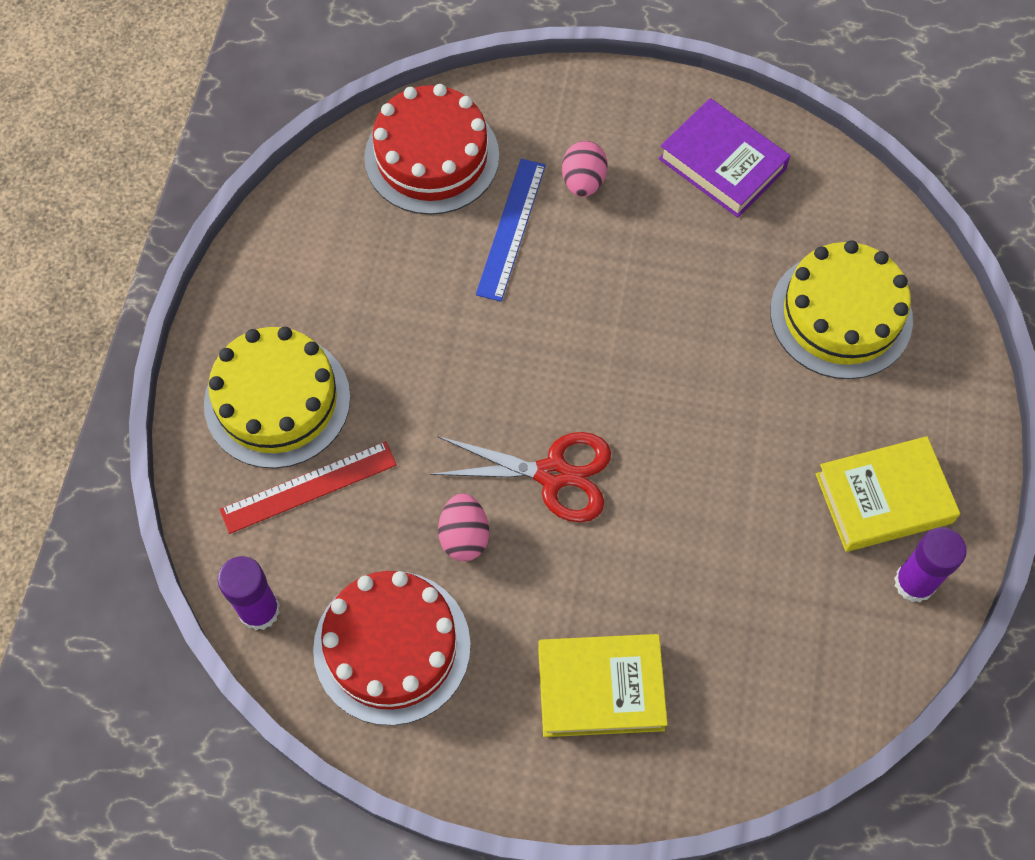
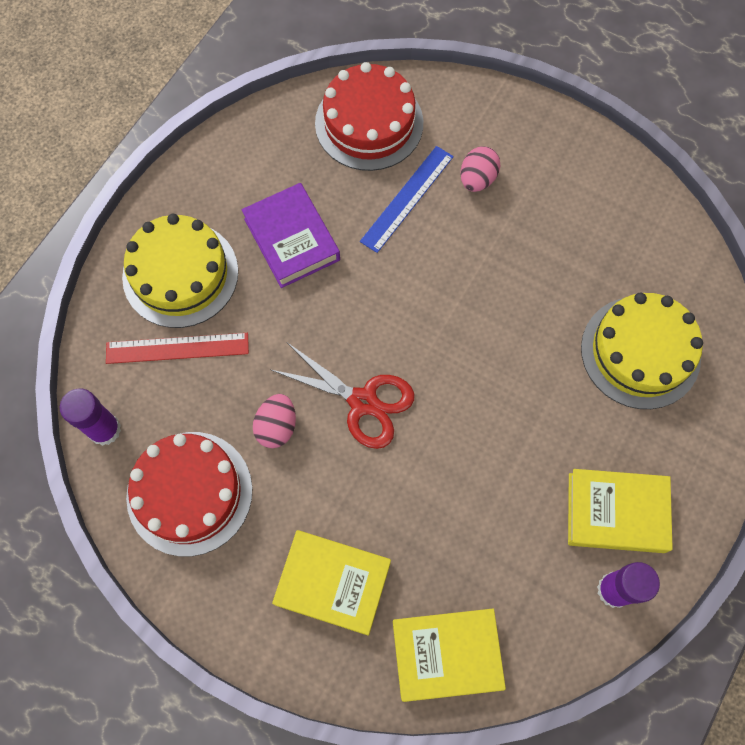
camera: 20 degrees right, 5 degrees up
purple book [659,98,790,218] -> purple book moved to [242,183,340,288]
none -> yellow book [393,609,506,702]

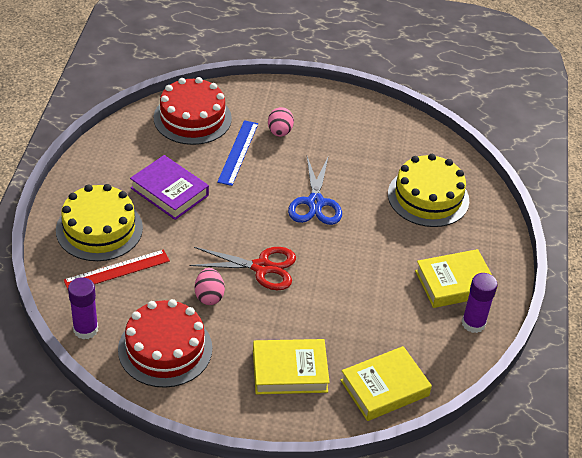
camera: 25 degrees left, 25 degrees down
none -> blue scissors [288,156,342,225]

